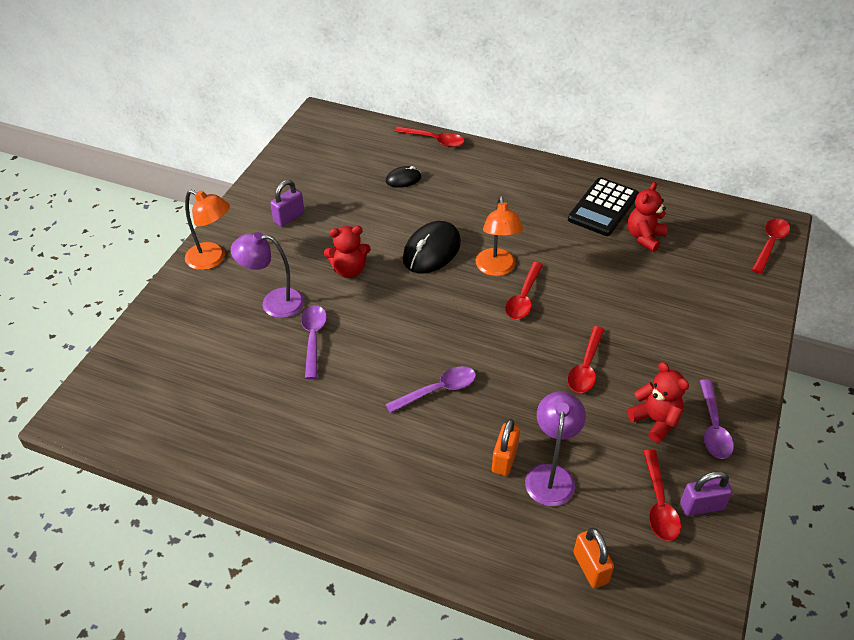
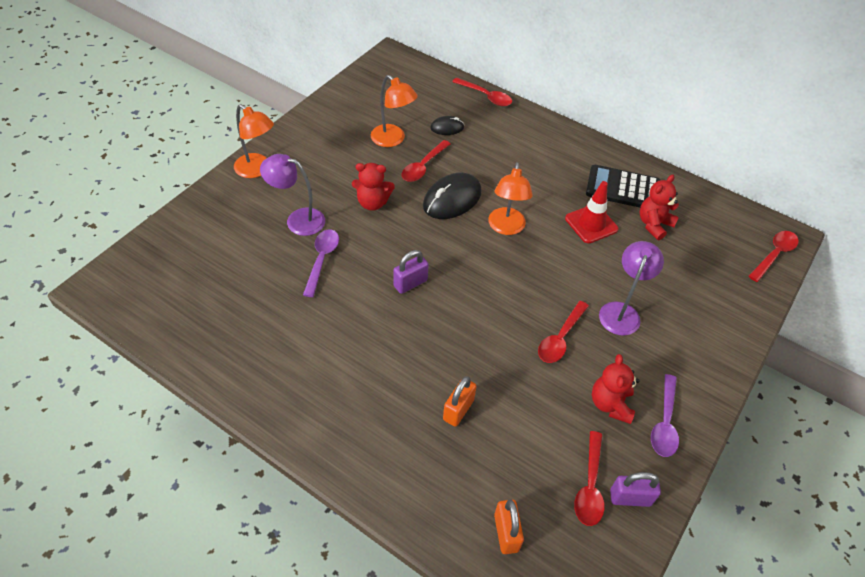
camera: 10 degrees right, 5 degrees up
purple padlock [270,180,304,227] -> purple padlock moved to [393,250,429,294]
purple spoon [385,366,476,413] -> none
red spoon [505,262,543,320] -> red spoon moved to [402,140,451,182]
purple lamp [525,391,586,506] -> purple lamp moved to [599,241,664,336]
black calculator [568,177,639,236] -> black calculator turned 60 degrees clockwise [586,165,661,208]
red teddy bear [627,362,689,443] -> red teddy bear turned 150 degrees counterclockwise [592,354,640,424]
none -> orange lamp [371,75,418,147]
none -> red traffic cone [565,181,618,243]

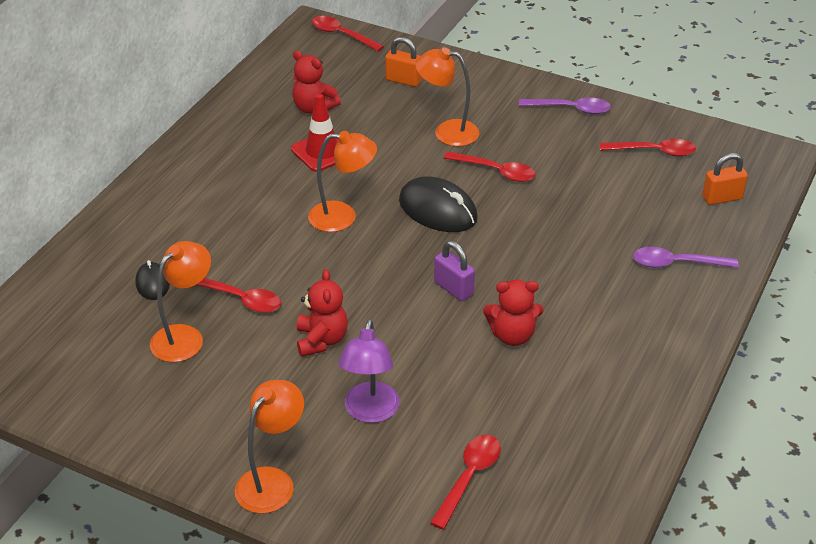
camera: 95 degrees left, 10 degrees down
purple spoon [303,229,339,297] -> purple spoon moved to [633,247,738,268]
black mouse [423,173,481,219] -> black mouse moved to [399,176,478,232]
orange padlock [443,376,477,427] -> orange padlock moved to [385,37,422,87]
red spoon [452,78,512,106] -> red spoon moved to [430,435,501,530]
black calculator [586,165,661,208] -> none
red teddy bear [592,354,640,424] -> red teddy bear moved to [483,280,544,346]
purple lamp [599,241,664,336] -> orange lamp [415,47,479,146]
purple padlock [610,472,661,507] -> none

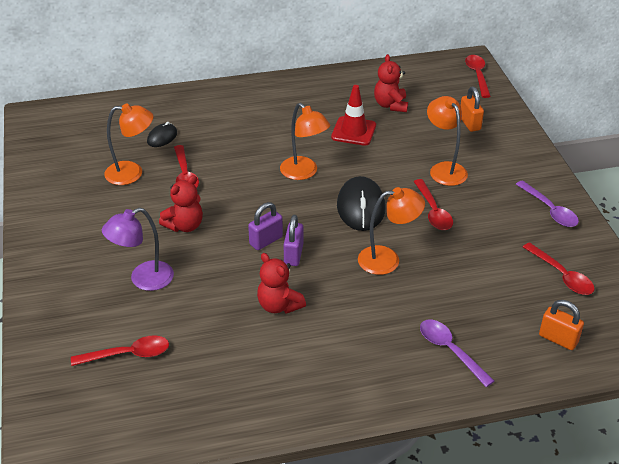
camera: 50 degrees right, 0 degrees up
orange lamp [235,380,304,514] -> orange lamp moved to [358,187,425,275]
none -> purple padlock [248,202,283,250]

